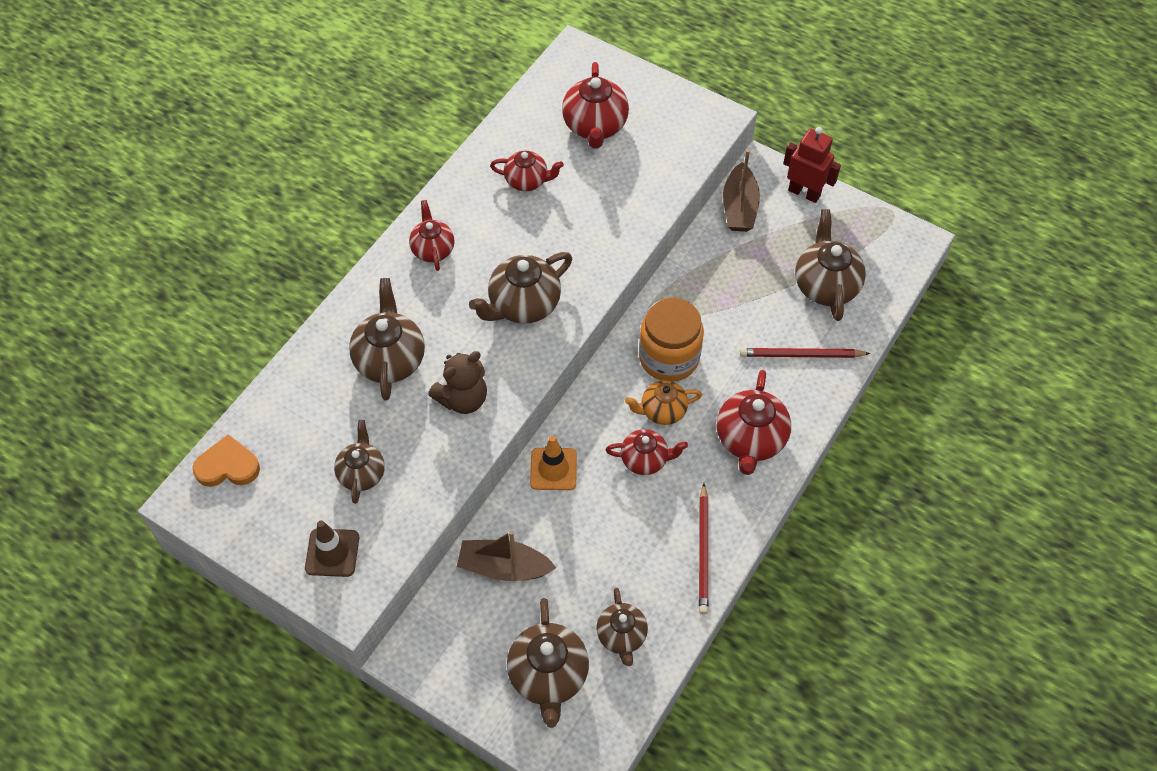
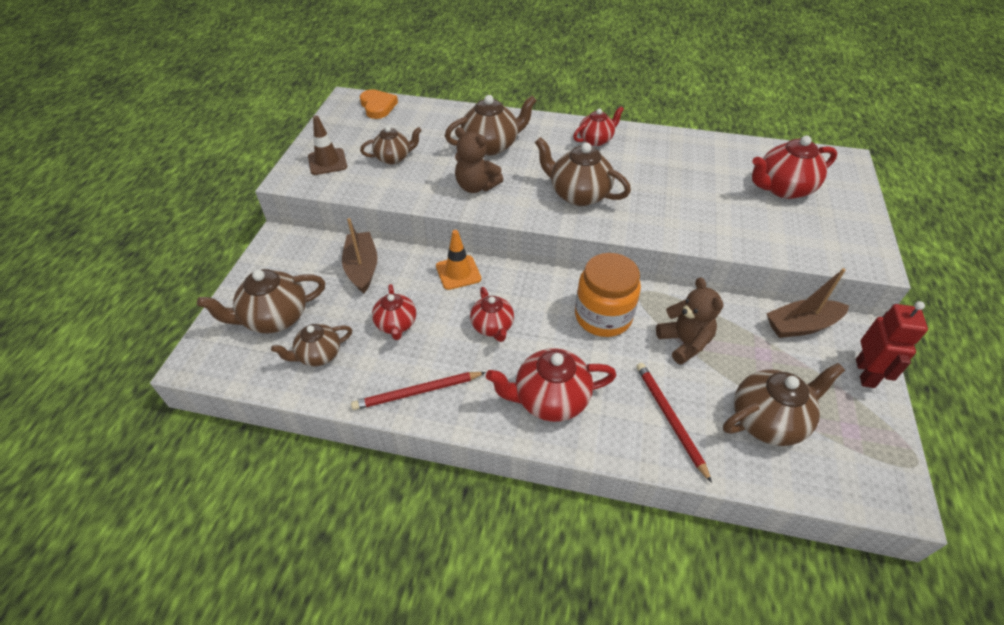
camera: 70 degrees right, 10 degrees down
red teapot [490,151,564,191] -> red teapot moved to [372,284,416,340]
orange teapot [625,380,702,425] -> none
none -> brown teddy bear [656,277,723,365]

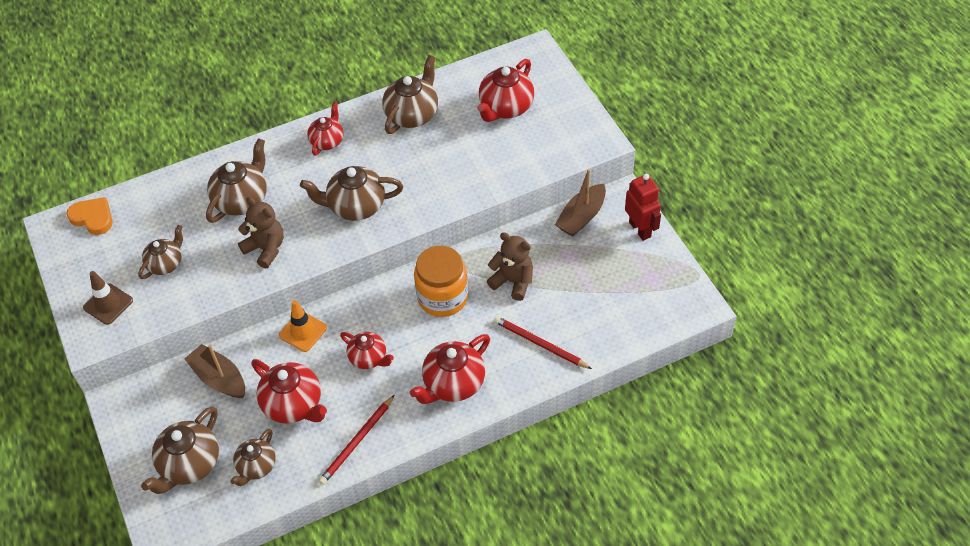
camera: 35 degrees left, 5 degrees up
red teapot [372,284,416,340] -> red teapot [251,359,327,424], size x1.57
brown teddy bear [455,127,503,193] -> brown teddy bear turned 135 degrees counterclockwise [238,197,284,268]
brown teapot [723,363,845,446] -> brown teapot moved to [382,55,438,134]

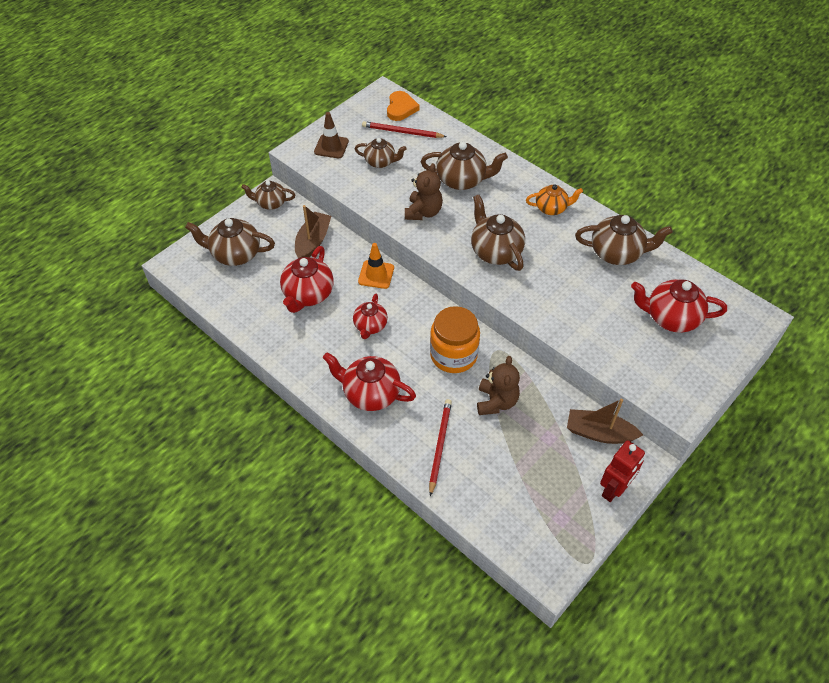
camera: 65 degrees right, 0 degrees up
brown teapot [230,429,276,486] -> brown teapot moved to [241,181,295,210]
red teapot [307,102,344,156] -> orange teapot [526,185,583,215]
red pencil [319,395,394,485] -> red pencil moved to [362,121,447,138]

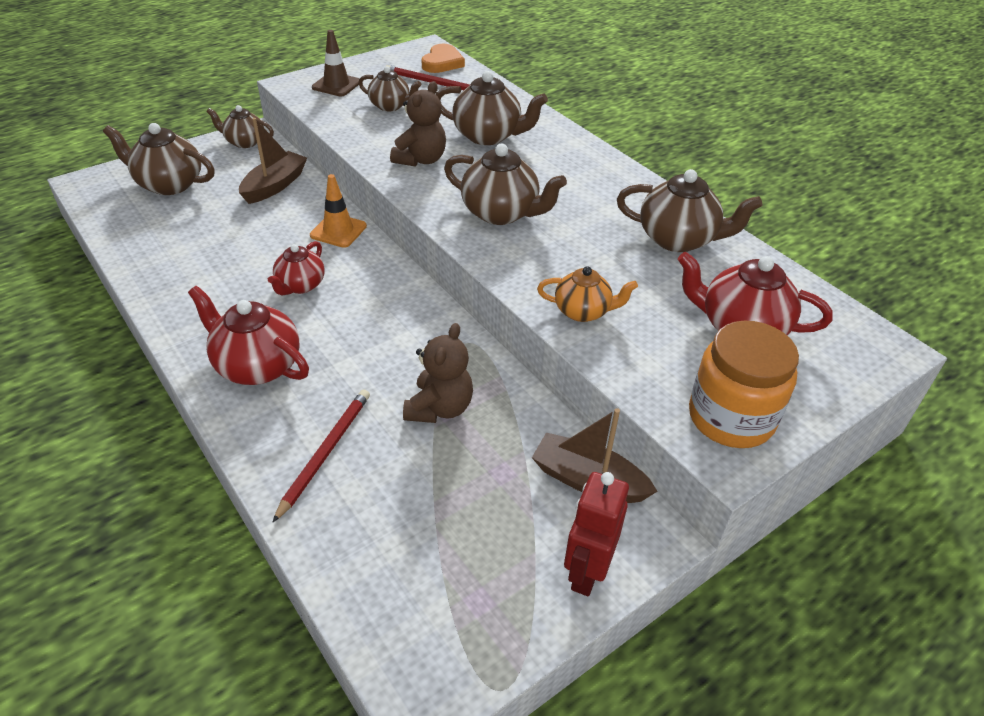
camera: 10 degrees right, 10 degrees down
red teapot [280,246,334,313] -> none
orange jar [430,306,480,373] -> orange jar moved to [689,321,799,448]
brown teapot [471,195,525,271] -> brown teapot turned 135 degrees clockwise [444,143,567,225]
orange teapot [526,185,583,215] -> orange teapot moved to [537,266,638,322]
red robot [600,440,645,502] -> red robot turned 150 degrees clockwise [564,472,629,596]

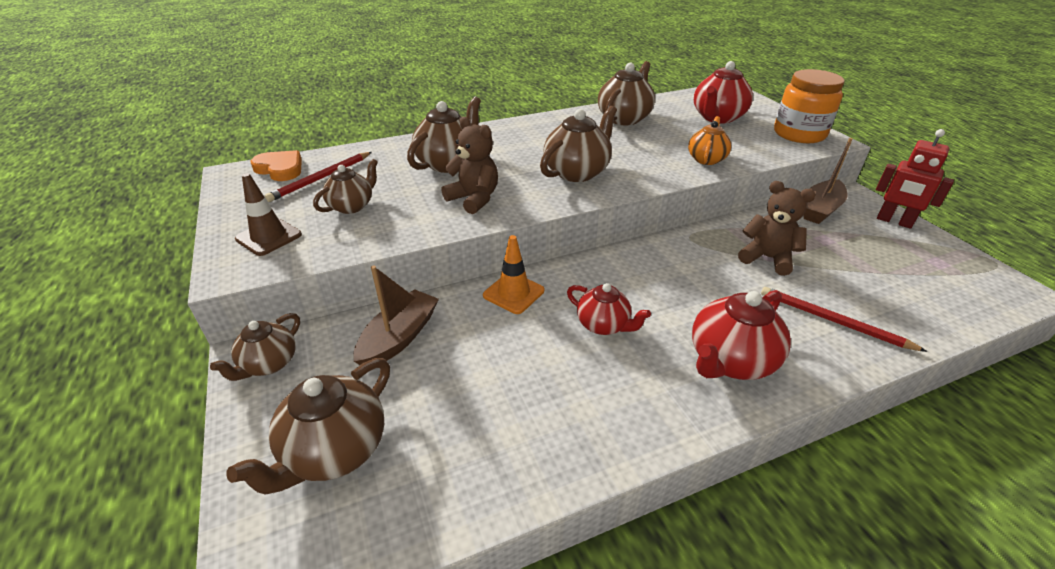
camera: 75 degrees left, 5 degrees down
brown boat [239,118,307,204] -> brown boat turned 75 degrees clockwise [354,266,439,365]

